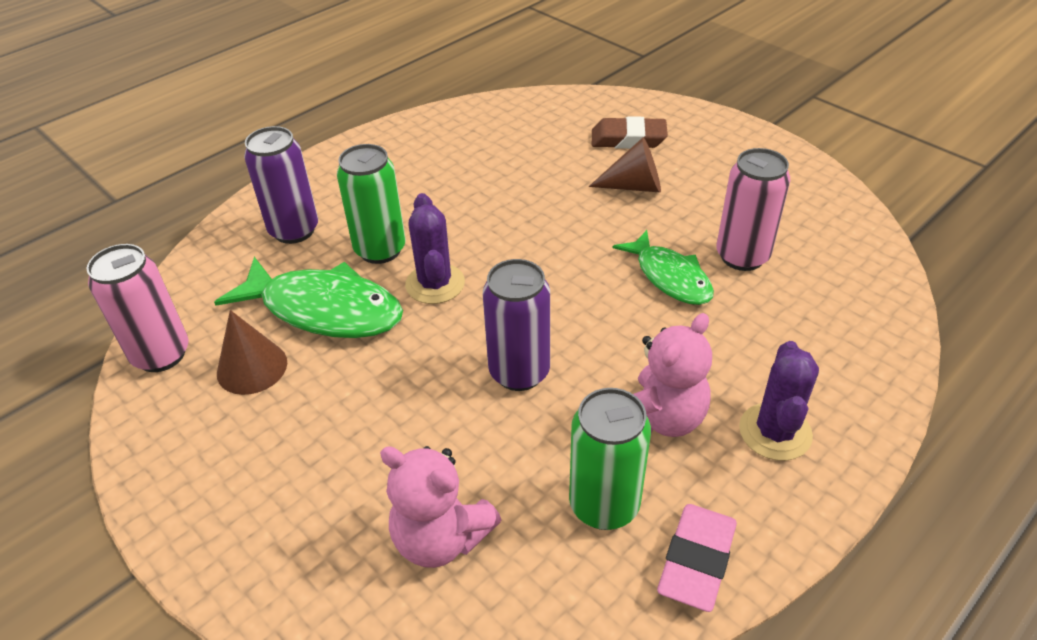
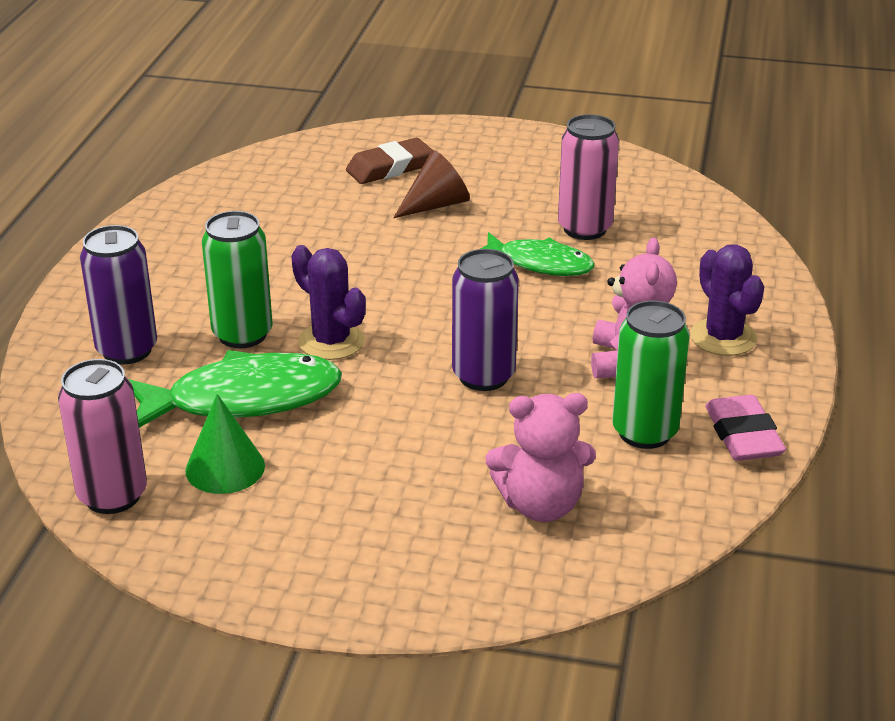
camera: 35 degrees left, 10 degrees down
brown cone [217,310,287,395] -> green cone [185,394,265,494]

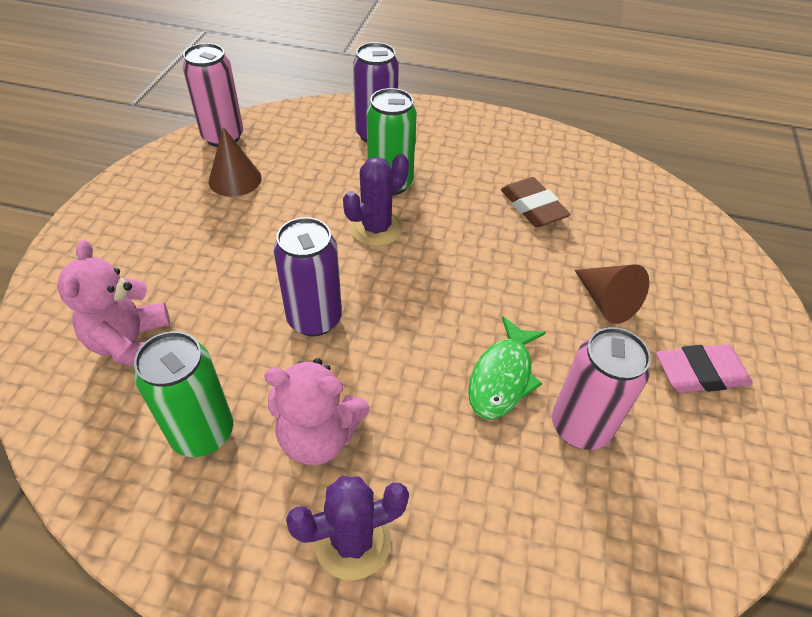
camera: 90 degrees right, 15 degrees up
green fish [128,350,342,428] -> none
green cone [185,394,265,494] -> brown cone [209,127,262,197]
brown eraser [346,138,433,184] -> brown eraser moved to [501,177,571,227]
pink eraser [705,395,786,461] -> pink eraser moved to [656,344,753,393]

